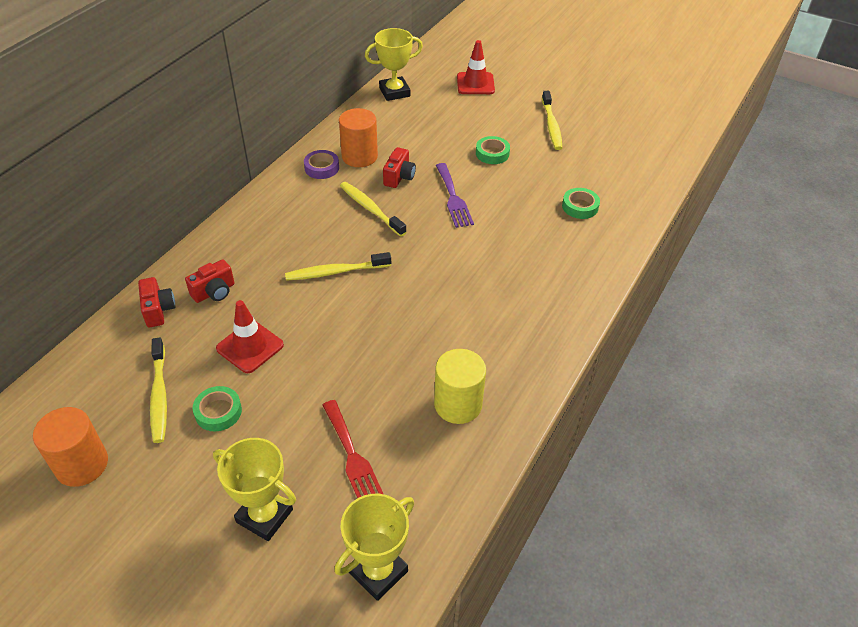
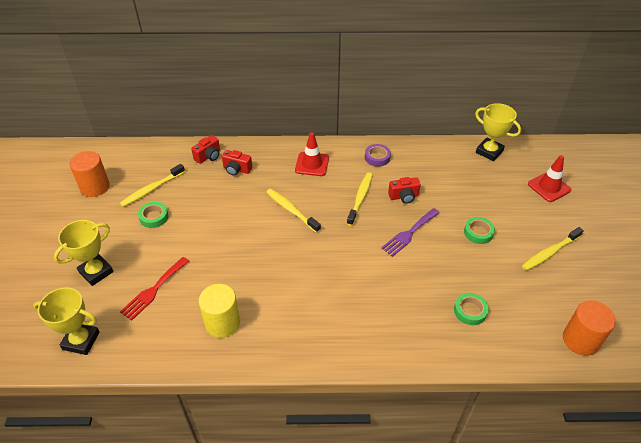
camera: 60 degrees right, 0 degrees up
yellow trophy [213,438,296,541] -> yellow trophy turned 45 degrees clockwise [54,220,114,286]
red traffic cone [216,300,284,373] -> red traffic cone moved to [295,132,329,176]
orange cylinder [339,108,378,167] -> orange cylinder moved to [563,301,616,356]

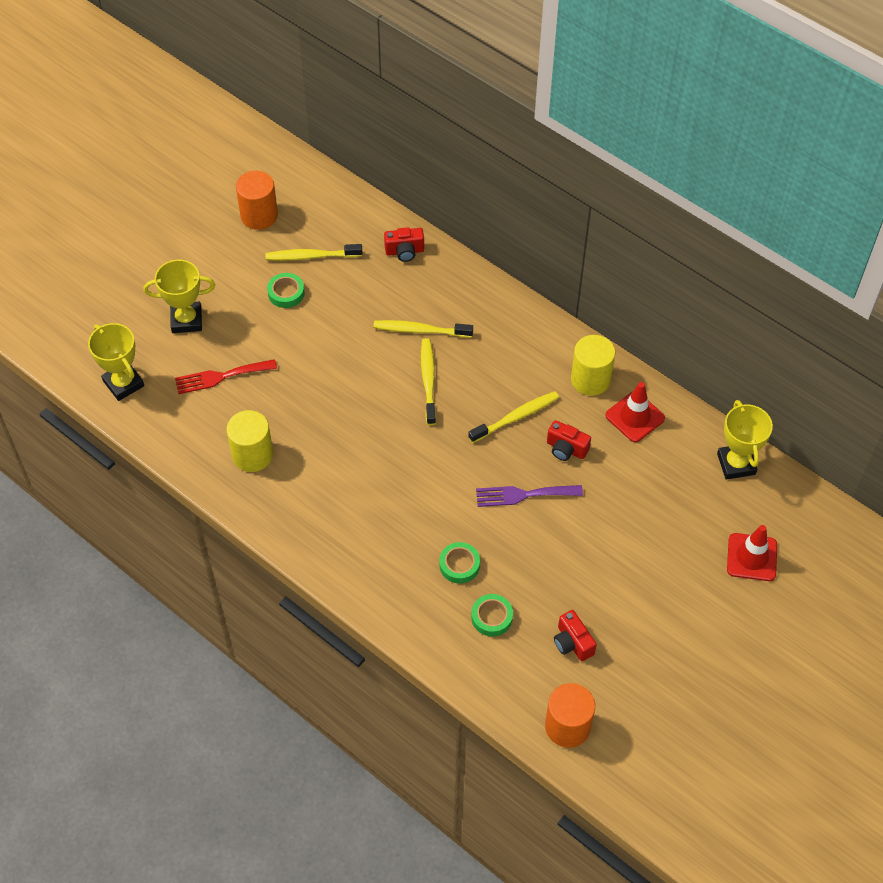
camera: 40 degrees right, 10 degrees up
red camera [222,150,252,176] -> red camera moved to [554,610,597,661]
red traffic cone [295,132,329,176] -> red traffic cone moved to [605,382,665,442]
purple tape [365,144,391,167] -> yellow cylinder [571,335,615,396]
green tape [464,217,495,244] -> green tape moved to [439,542,480,583]
yellow toothbrush [522,227,584,271] -> yellow toothbrush moved to [373,320,473,338]

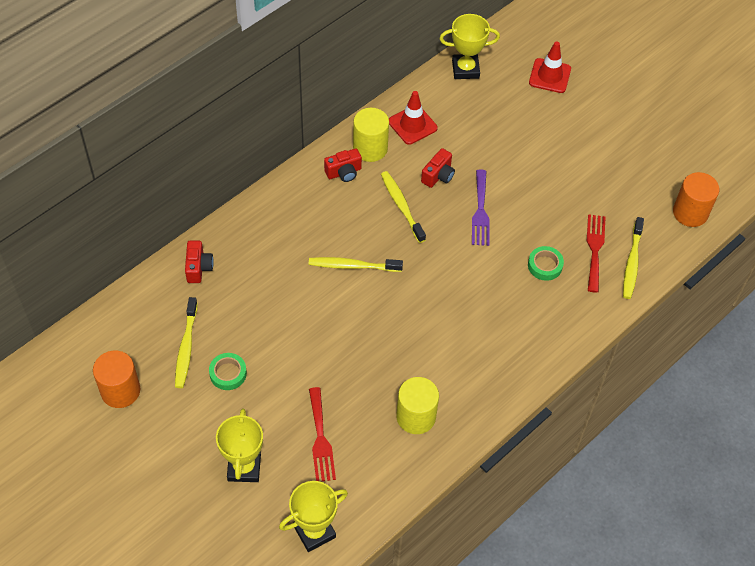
camera: 85 degrees left, 0 degrees up
yellow toothbrush [373,320,473,338] -> yellow toothbrush moved to [623,217,644,299]
green tape [471,594,513,636] -> red fork [587,214,605,293]
red camera [554,610,597,661] -> red camera moved to [324,148,362,182]

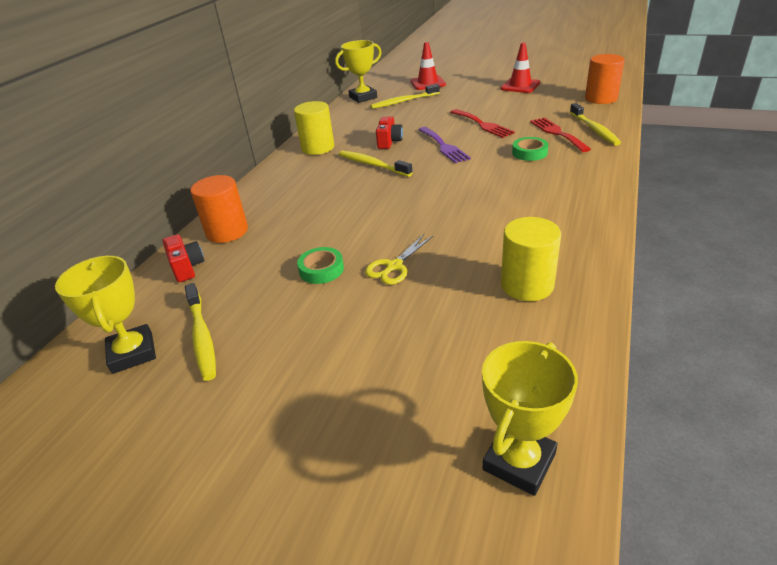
camera: 20 degrees left, 20 degrees down
orange cylinder [93,351,140,408] -> orange cylinder moved to [190,175,248,243]
green tape [209,353,247,390] -> green tape moved to [297,247,344,284]
yellow trophy [216,408,263,482] -> yellow trophy moved to [55,256,156,374]
yellow toothbrush [309,257,403,272] -> yellow toothbrush moved to [370,84,440,109]
red fork [309,387,336,481] -> red fork moved to [450,109,515,138]
red camera [324,148,362,182] -> none
red traffic cone [389,91,438,145] -> red traffic cone moved to [501,43,540,93]
none -> yellow scissors [365,234,433,285]

